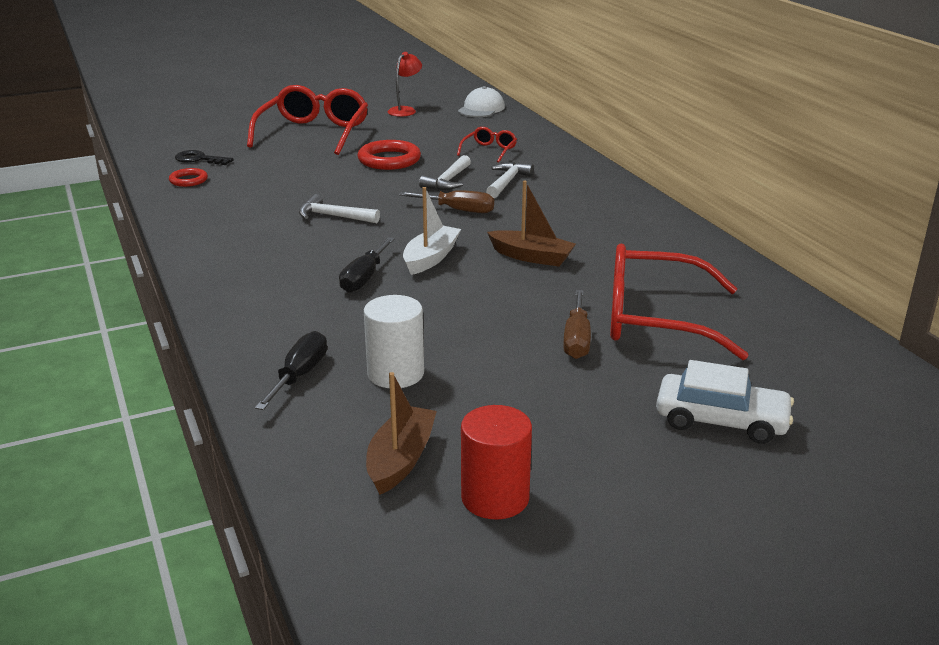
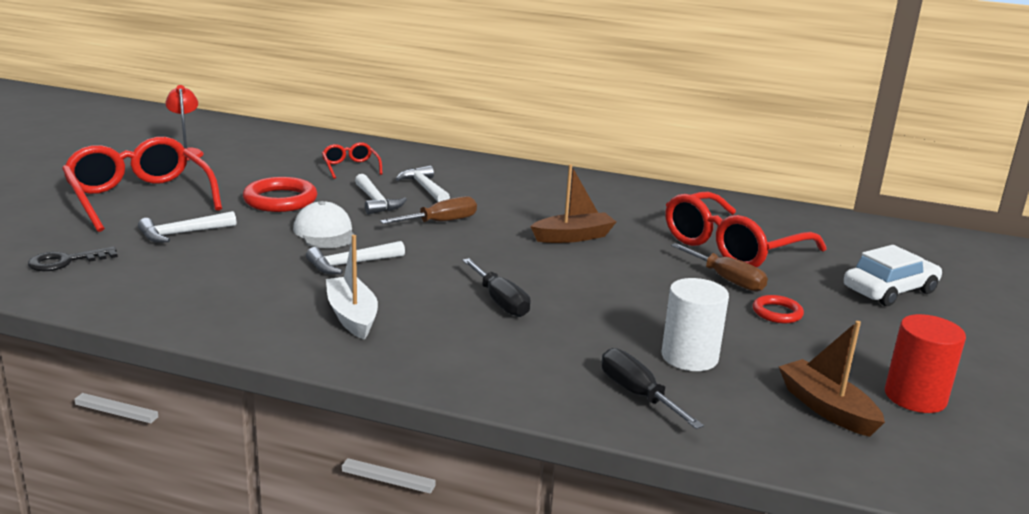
camera: 50 degrees left, 5 degrees down
red ring [169,168,208,187] -> red ring moved to [753,295,804,323]
white boat [403,187,461,275] -> white boat moved to [326,235,378,340]
white cap [458,86,505,117] -> white cap moved to [293,201,354,248]
none -> white hammer [138,211,236,242]

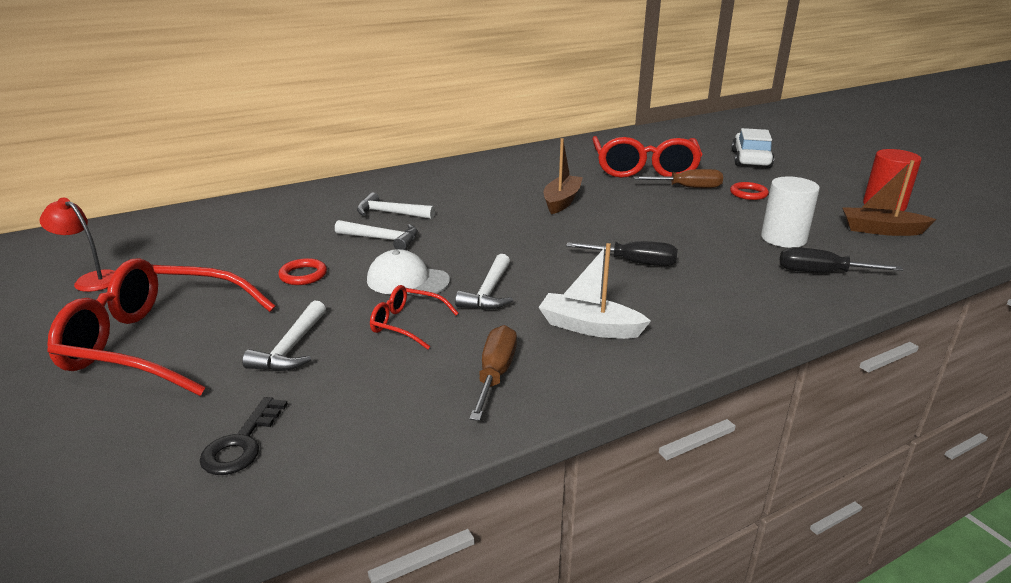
camera: 45 degrees left, 5 degrees up
red ring [243,177,317,212] -> red ring [278,258,327,285], size x0.57
red glasses [322,142,383,179] -> red glasses moved to [370,285,459,350]
brown screwdriver [380,196,477,224] -> brown screwdriver moved to [469,325,517,421]

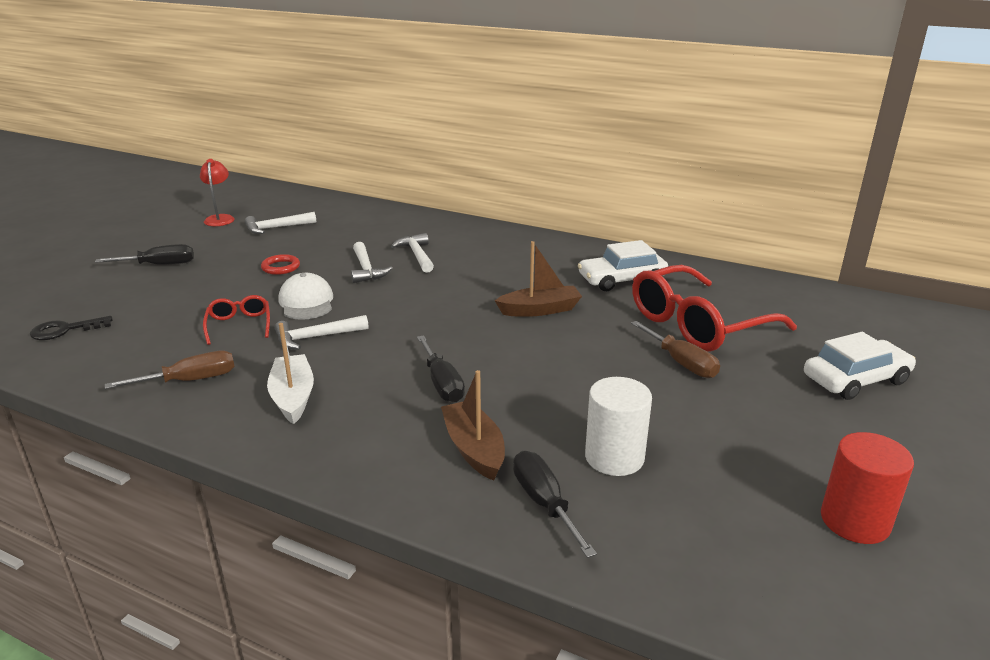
camera: 55 degrees right, 0 degrees up
red glasses [47,258,275,396] -> black screwdriver [95,244,194,265]
white hammer [242,300,326,371] -> white hammer moved to [245,212,316,234]
red ring [730,182,769,200] -> none
brown boat [842,160,937,236] -> brown boat moved to [441,370,505,481]
none -> white car [578,240,668,291]

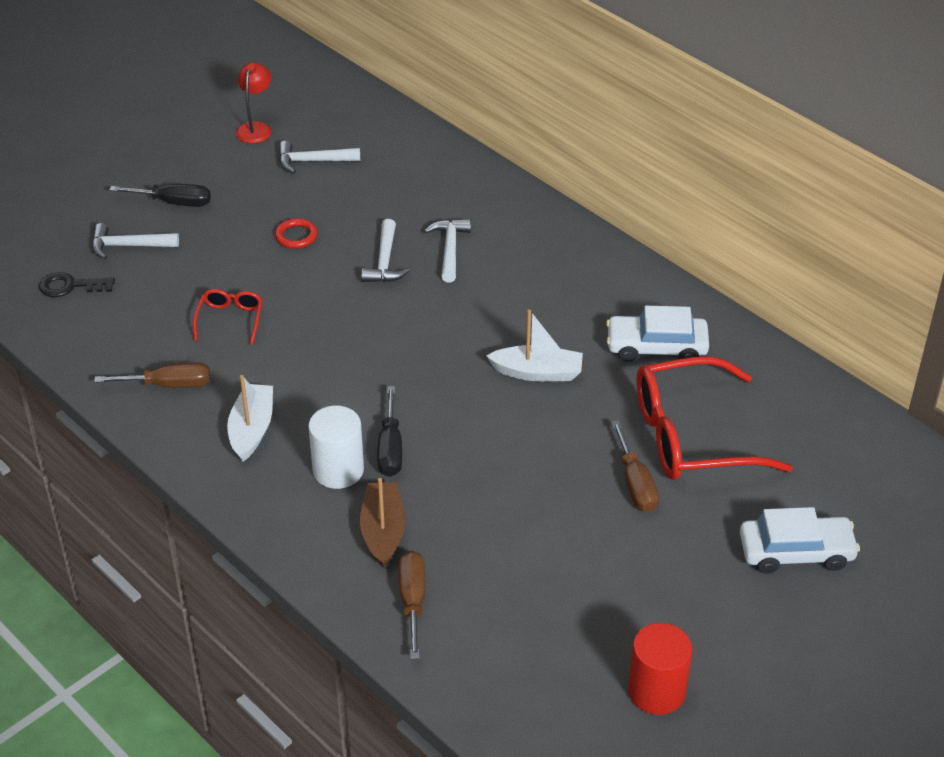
camera: 20 degrees right, 15 degrees up
white hammer [275,315,369,350] -> white hammer moved to [92,223,179,259]
white cap [278,273,333,320] -> none
brown boat [495,241,582,317] -> white boat [486,309,583,382]
black screwdriver [513,451,597,558] -> brown screwdriver [399,551,425,659]
white cylinder [585,377,652,476] -> white cylinder moved to [308,406,364,489]

